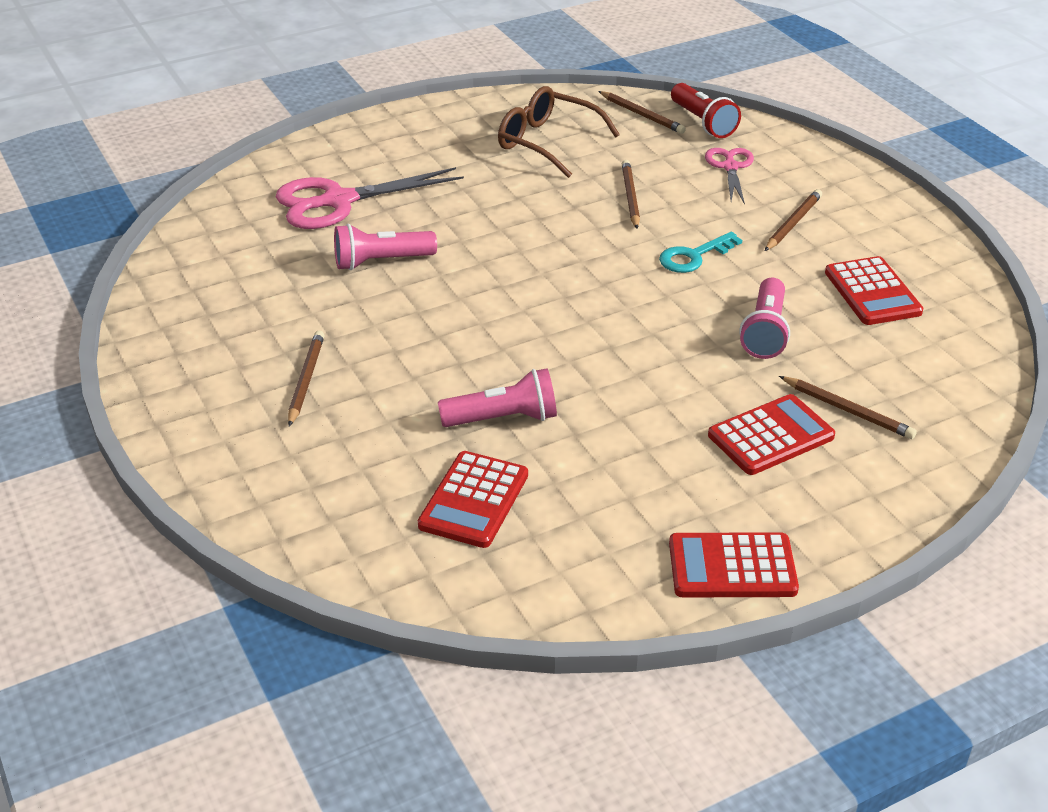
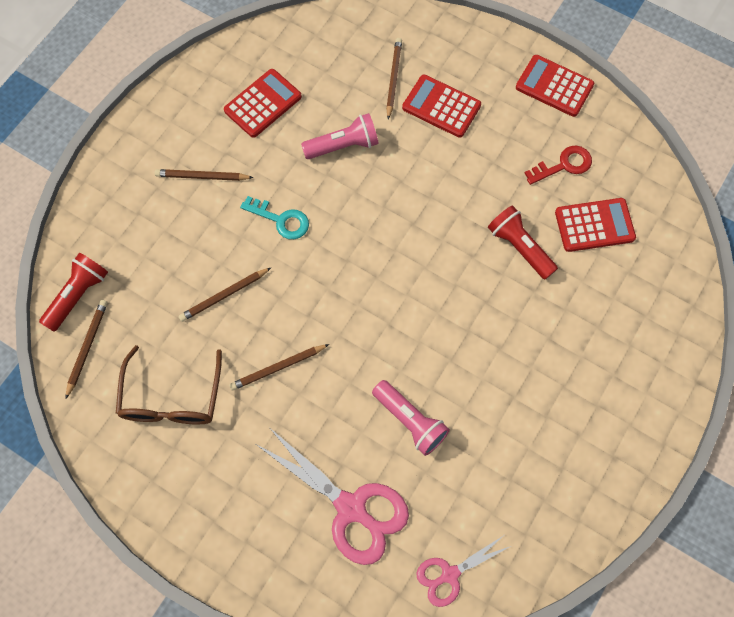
camera: 120 degrees left, 30 degrees up
brown pencil [288,331,325,427] -> brown pencil moved to [229,344,329,391]
pink flashlight [438,368,557,427] -> red flashlight [488,205,558,279]
red calculator [669,532,799,597] -> red calculator turned 150 degrees clockwise [516,55,594,117]
pink scissors [705,148,754,204] -> pink scissors moved to [416,536,511,607]
none -> red key [525,146,592,185]

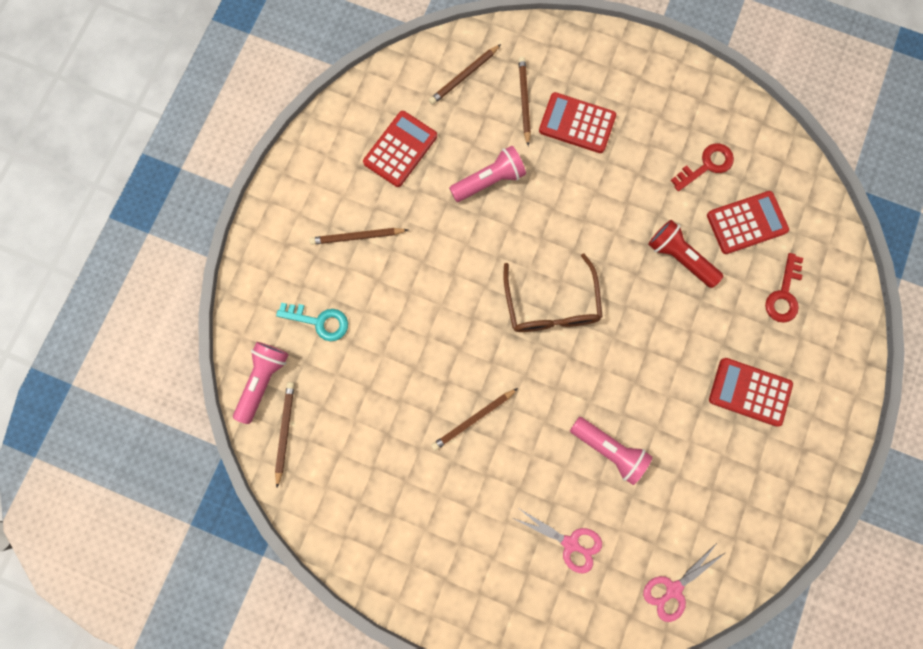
camera: 10 degrees left, 10 degrees up
red flashlight [39,252,108,332] -> pink flashlight [233,342,289,424]
brown glasses [116,345,222,424] -> brown glasses moved to [503,254,603,332]
brown pencil [179,268,271,322] -> brown pencil moved to [429,44,501,105]
turquoise key [240,196,309,239] -> turquoise key moved to [276,303,348,341]
pink scissors [257,428,409,565] -> pink scissors [513,507,602,574], size x0.57
red calculator [516,55,594,117] -> red calculator moved to [709,358,793,426]
none -> red key [765,253,803,323]

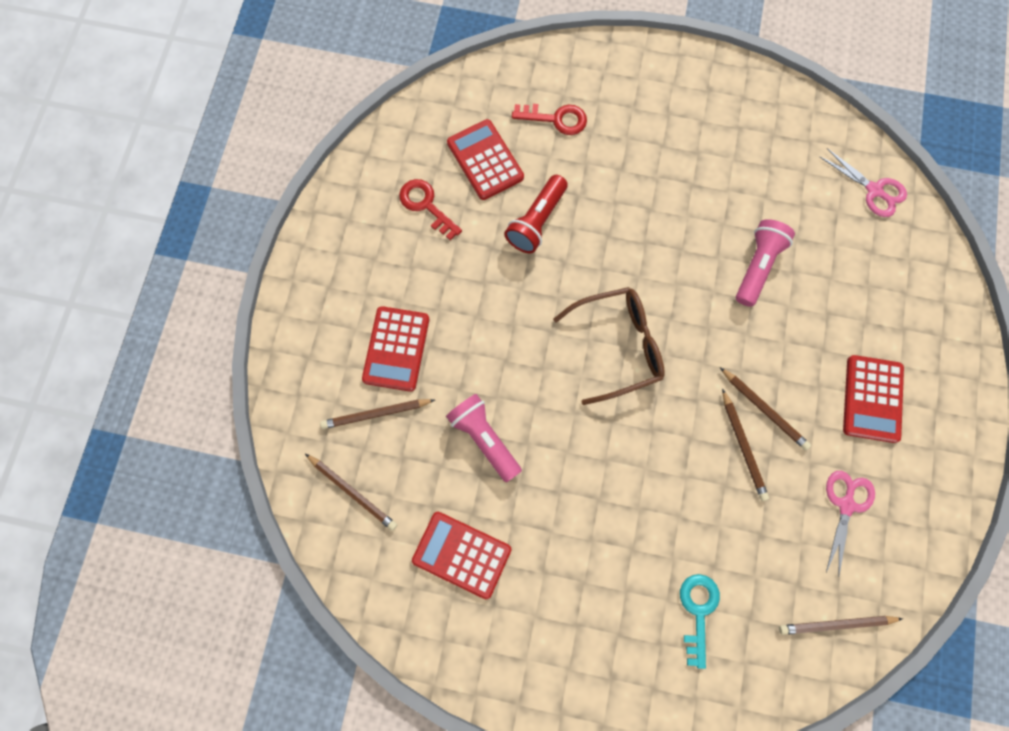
camera: 100 degrees left, 5 degrees down
pink flashlight [233,342,289,424] -> none
brown pencil [309,228,408,245] -> brown pencil moved to [722,389,769,501]
pink scissors [513,507,602,574] -> pink scissors moved to [826,471,875,575]
red calculator [709,358,793,426] -> red calculator moved to [843,355,904,443]

